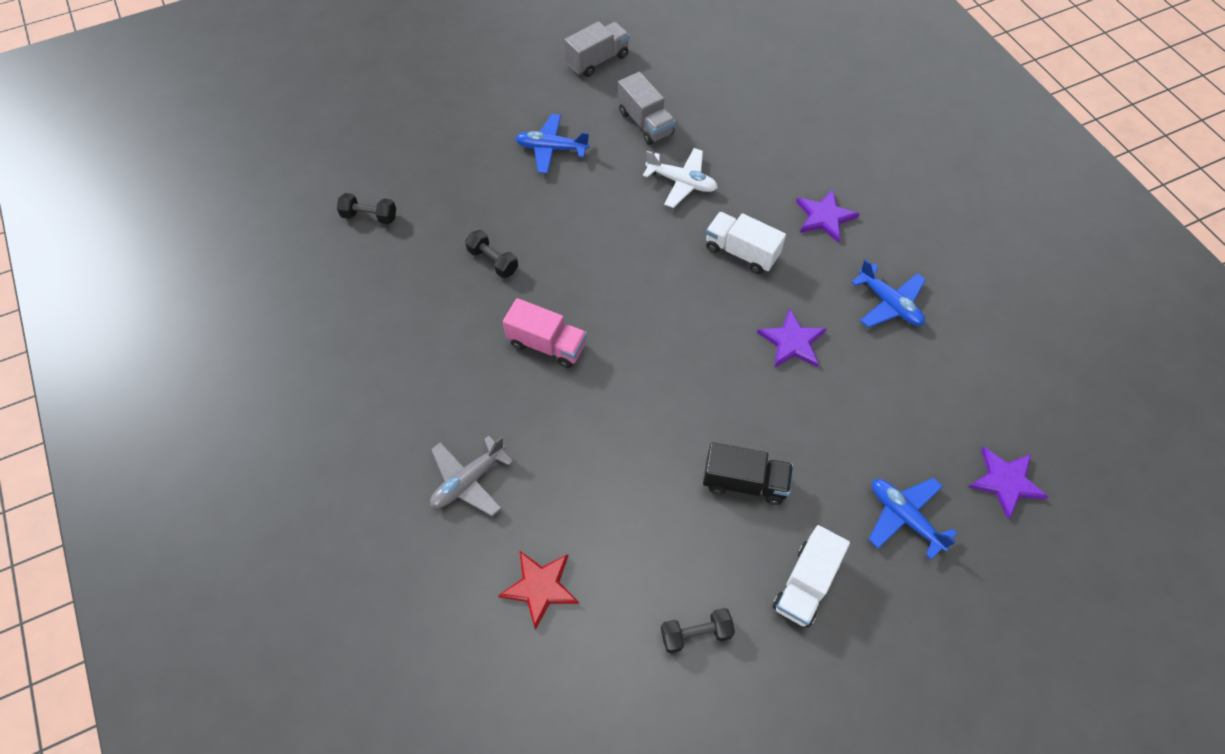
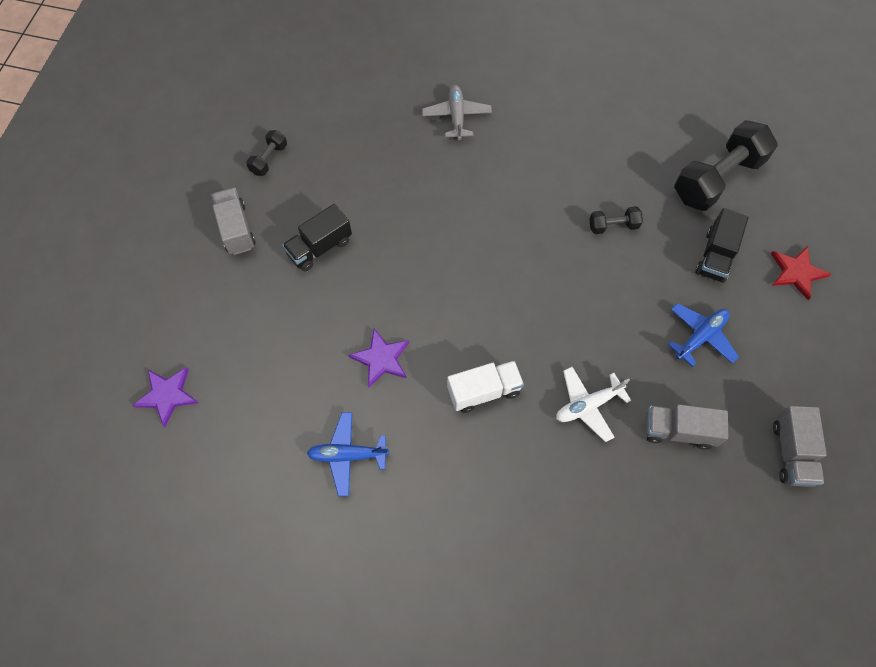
camera: 130 degrees right, 5 degrees up
black dumbbell [337,193,396,224] -> black dumbbell [674,120,777,211], size x2.16
red star [498,551,579,630] -> red star moved to [771,246,831,300]
pink truck [503,298,587,368] -> none
white truck [773,525,850,627] -> grey truck [211,187,256,255]
purple star [796,189,859,243] -> none
blue plane [868,478,958,559] -> none
none -> black truck [695,208,749,283]

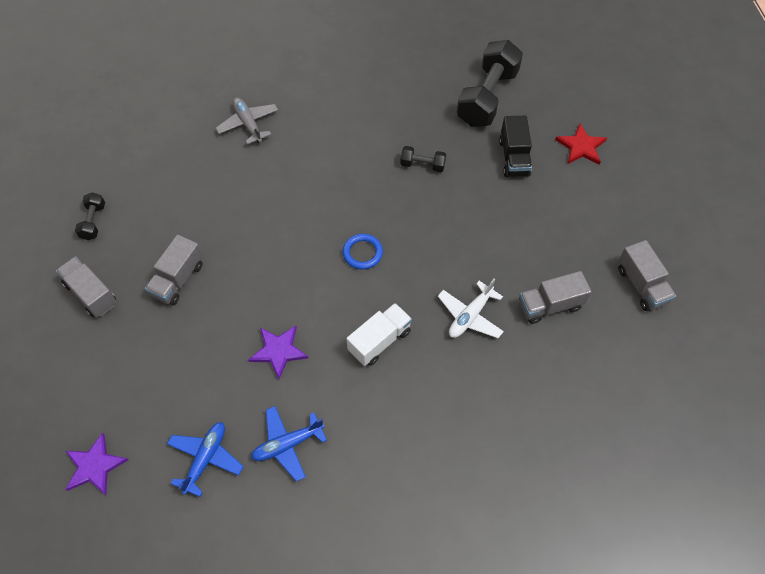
camera: 25 degrees left, 5 degrees down
black truck [282,204,352,271] -> grey truck [145,235,203,305]
black dumbbell [589,206,643,234] -> black dumbbell turned 45 degrees clockwise [400,146,446,172]
blue plane [668,303,739,367] -> blue plane moved to [167,422,244,497]
none -> blue ring [342,234,383,270]

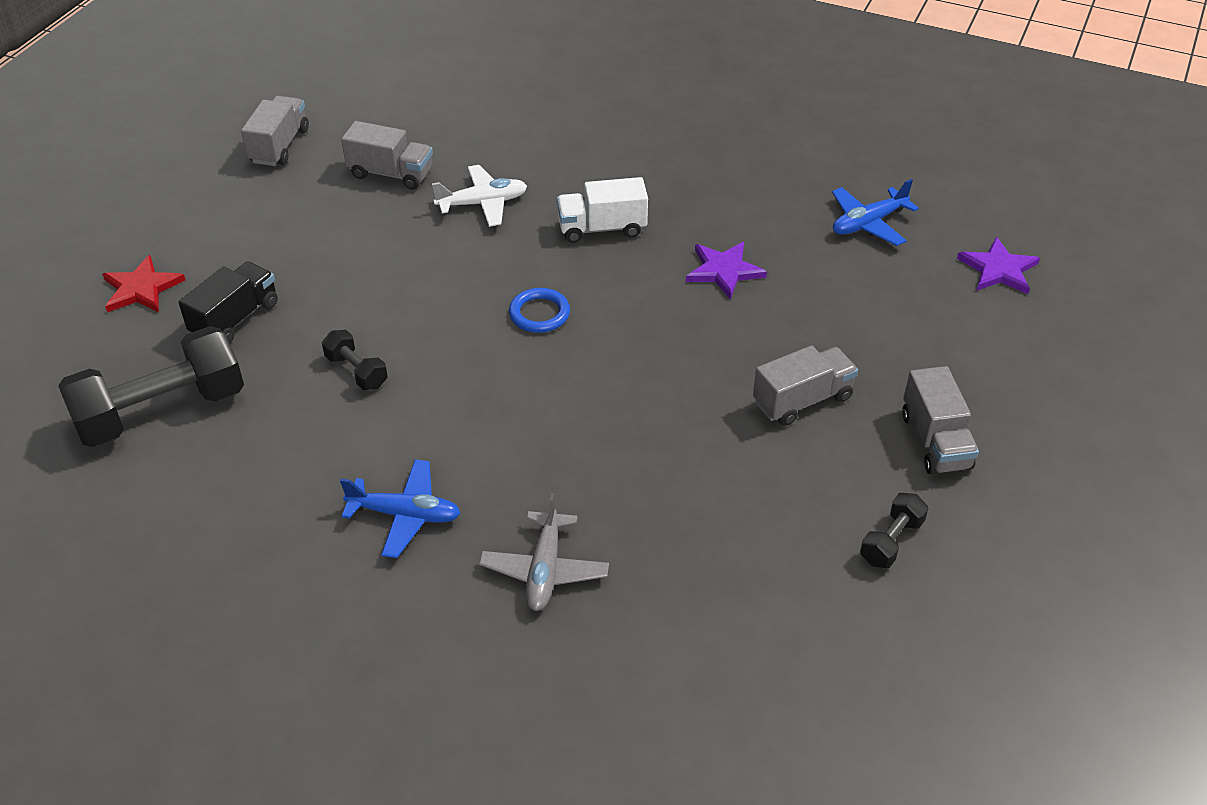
camera: 145 degrees left, 15 degrees down
blue plane [251,406,327,482] -> blue plane moved to [340,459,460,558]

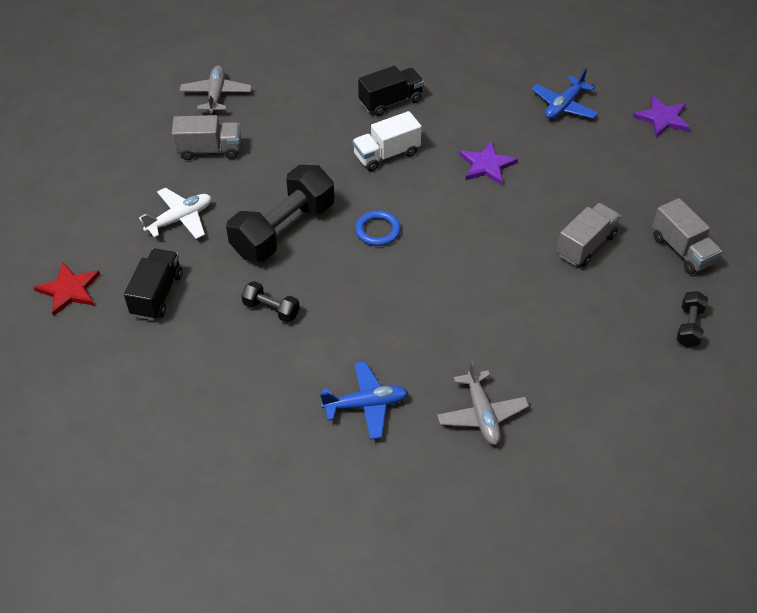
camera: 20 degrees left, 5 degrees up
black dumbbell [58,326,244,447] -> black dumbbell moved to [226,165,334,262]
grey truck [241,96,309,166] -> none
white plane [432,165,527,227] -> white plane moved to [139,188,211,239]
none -> grey plane [180,66,252,114]
none -> black truck [358,66,424,116]

